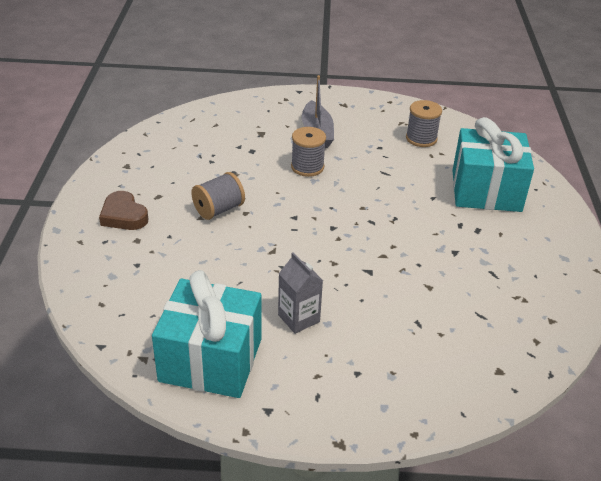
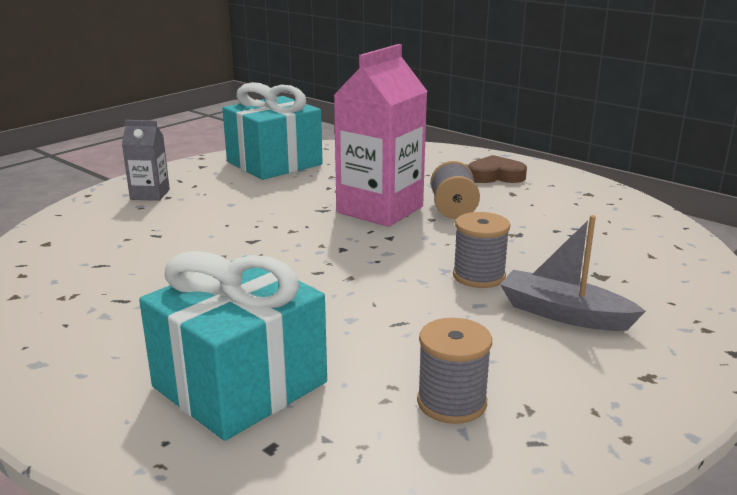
camera: 130 degrees right, 15 degrees down
grey carton [278,252,323,334] -> grey carton moved to [122,120,170,201]
none -> pink carton [333,44,428,227]

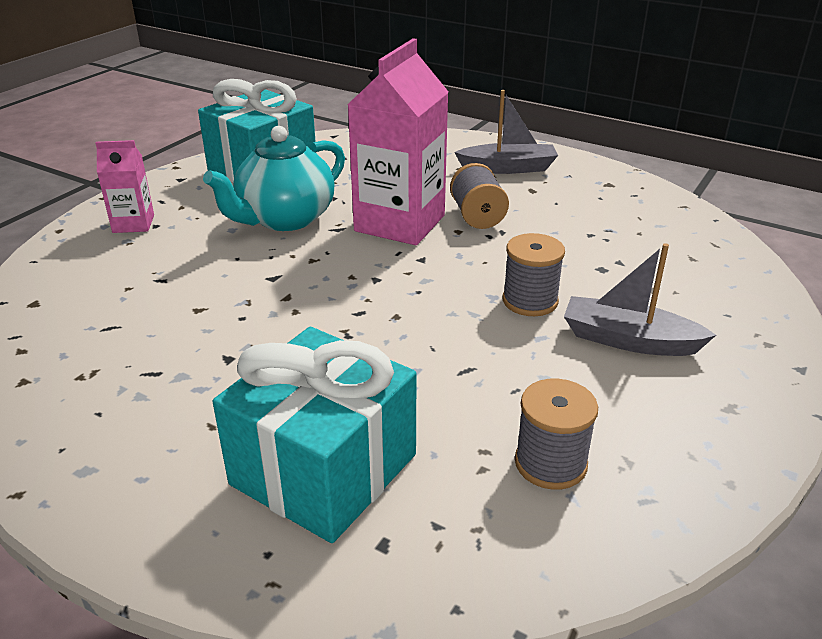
camera: 10 degrees left, 10 degrees up
grey carton [122,120,170,201] -> pink carton [95,140,154,233]
brown heart [468,155,527,183] -> grey boat [454,90,558,174]
none -> turquoise teapot [203,126,345,231]

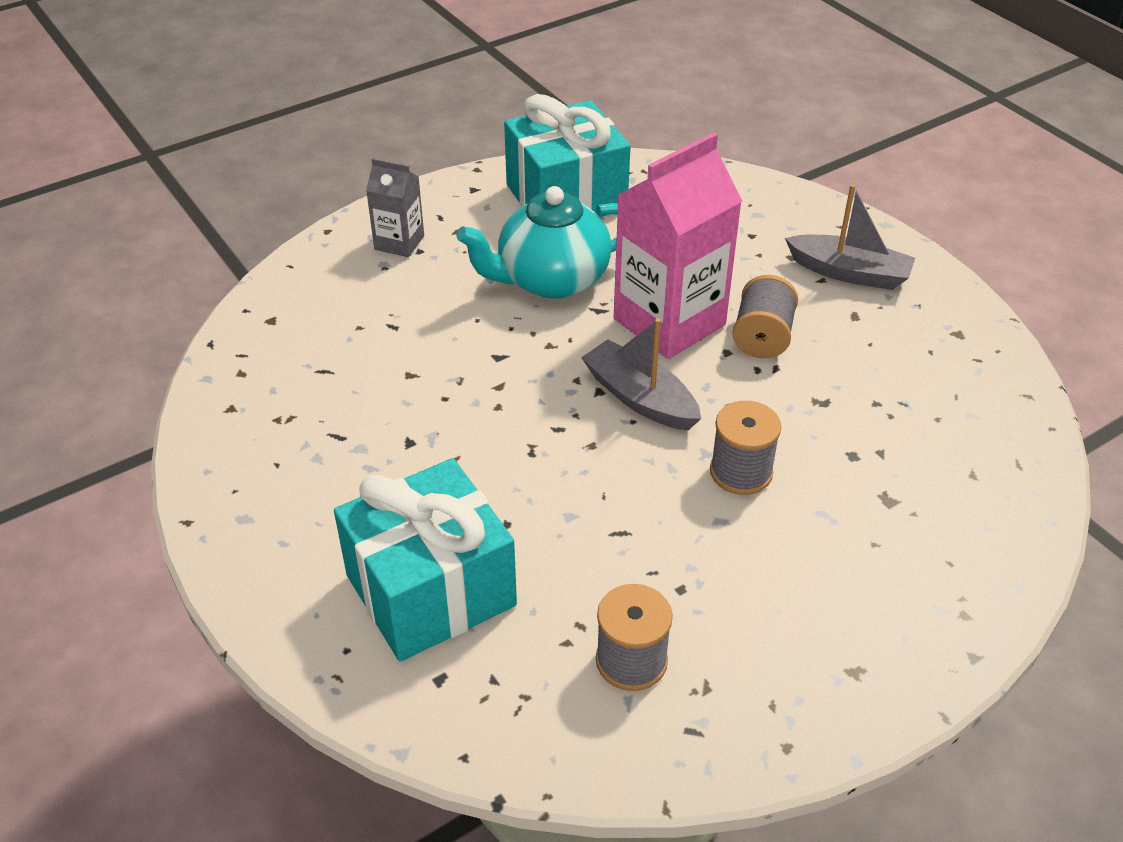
camera: 25 degrees right, 10 degrees up
pink carton [95,140,154,233] -> grey carton [366,158,424,257]
grey boat [564,243,716,356] -> grey boat moved to [581,318,701,430]

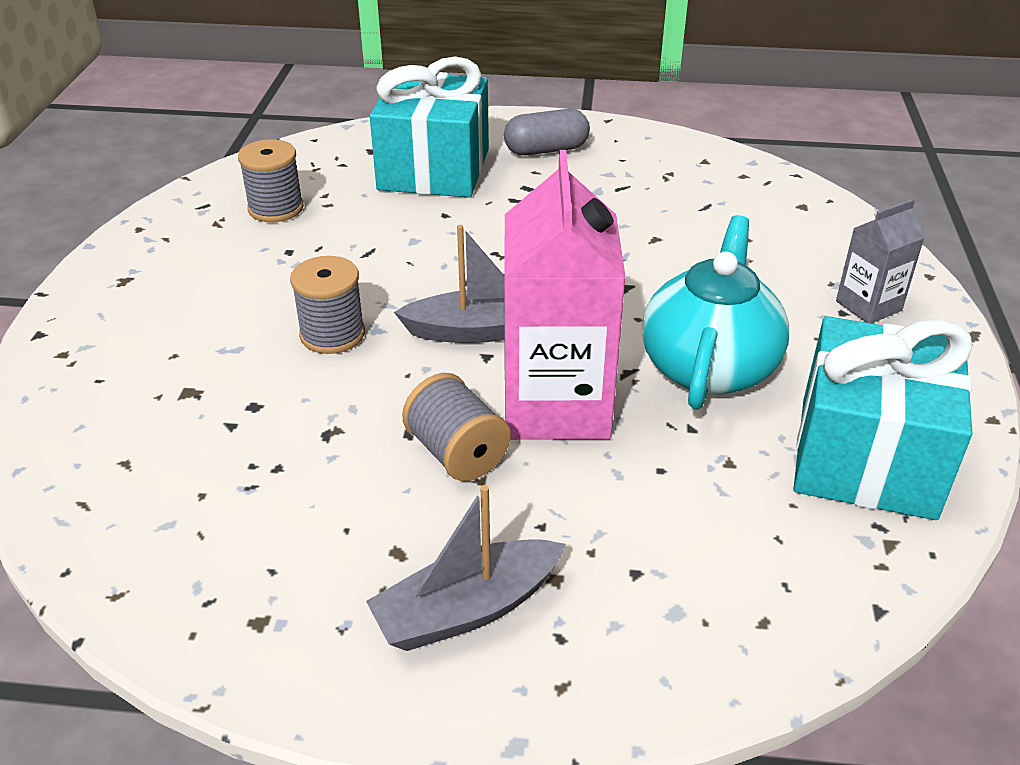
camera: 130 degrees right, 5 degrees down
none -> grey capsule [504,109,590,155]

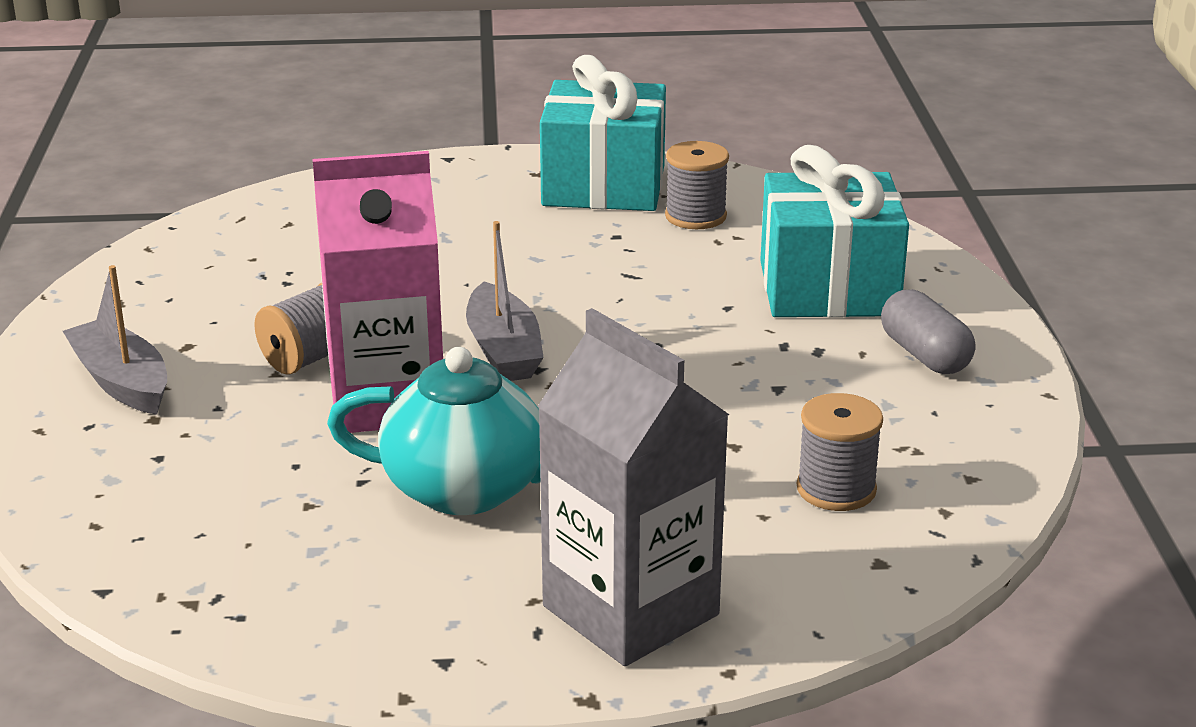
camera: 80 degrees right, 10 degrees down
grey spool [290,256,365,354] -> grey spool moved to [797,393,883,511]
turquoise gift [794,316,973,520] -> turquoise gift moved to [540,55,666,211]
grey carton [836,199,925,323] -> grey carton [537,308,729,666], size x1.97

